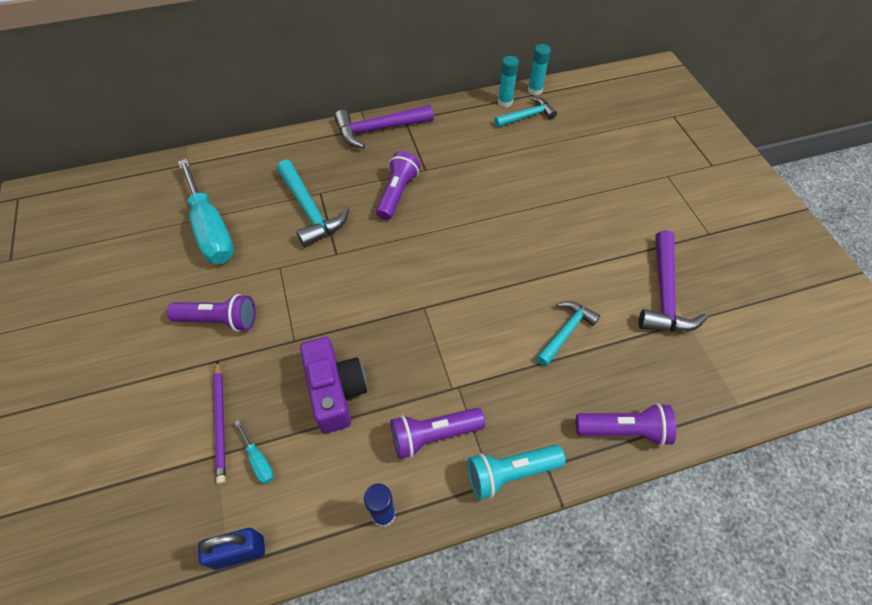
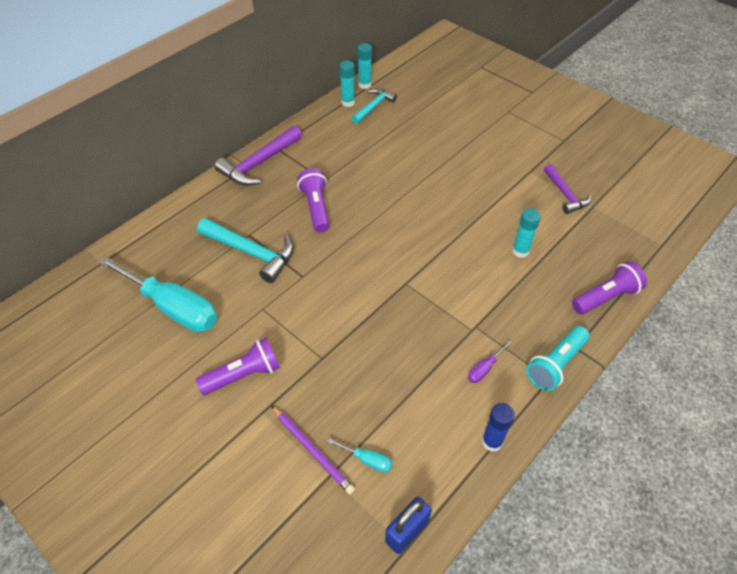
camera: 30 degrees left, 5 degrees down
purple camera [300,337,367,434] -> none
purple flashlight [390,408,485,459] -> purple screwdriver [468,341,512,383]
turquoise hammer [536,301,600,366] -> turquoise glue stick [512,208,541,258]
purple hammer [639,230,707,332] -> purple hammer [544,164,591,214], size x0.65

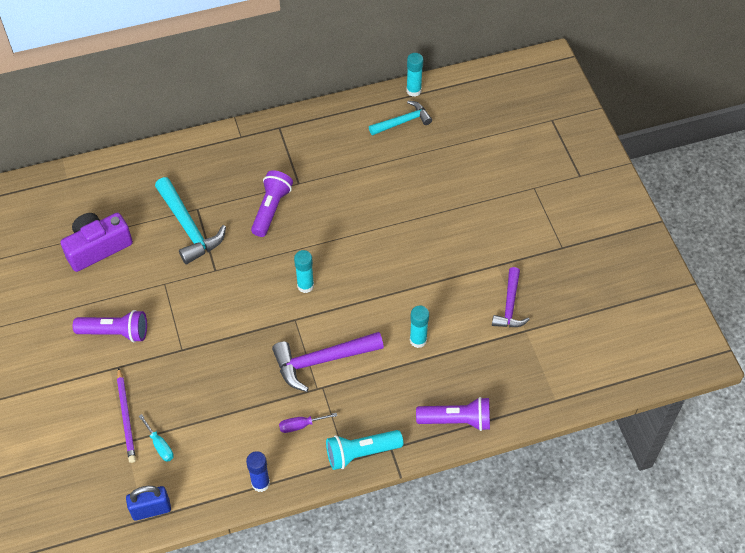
camera: 30 degrees right, 5 degrees up
turquoise screwdriver [99,256,217,332] -> purple camera [60,213,133,272]
purple hammer [215,126,302,186] -> purple hammer moved to [272,332,384,392]
turquoise glue stick [340,61,355,107] -> turquoise glue stick moved to [294,250,314,293]

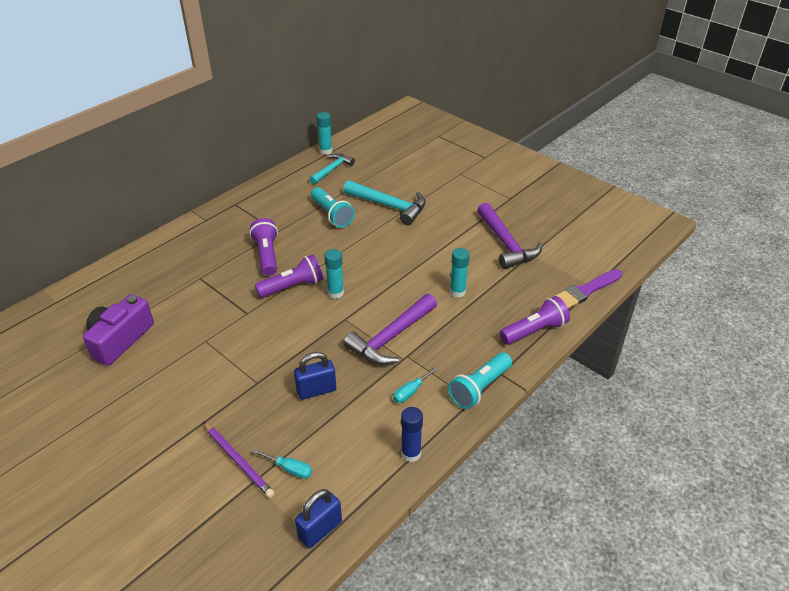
camera: 30 degrees left, 15 degrees down
purple flashlight [73,310,147,342] -> purple flashlight moved to [255,255,323,298]
turquoise hammer [155,177,226,264] -> turquoise hammer moved to [343,180,426,225]
purple screwdriver [279,413,337,433] -> turquoise screwdriver [393,367,439,403]
purple hammer [492,267,530,327] -> purple hammer [477,203,543,269], size x1.54
none -> blue padlock [294,352,336,400]
none -> turquoise flashlight [311,187,355,228]
none -> purple brush [553,269,622,309]

